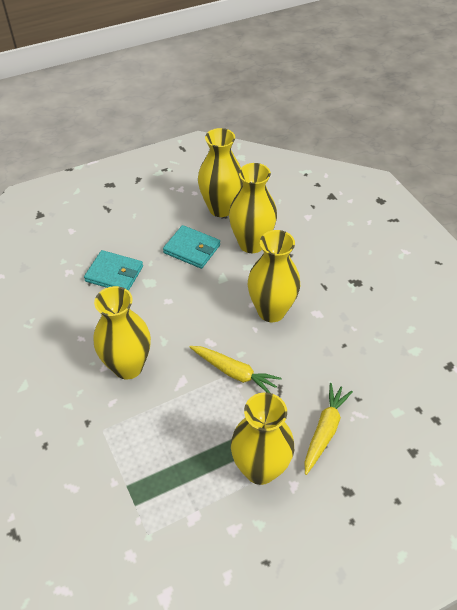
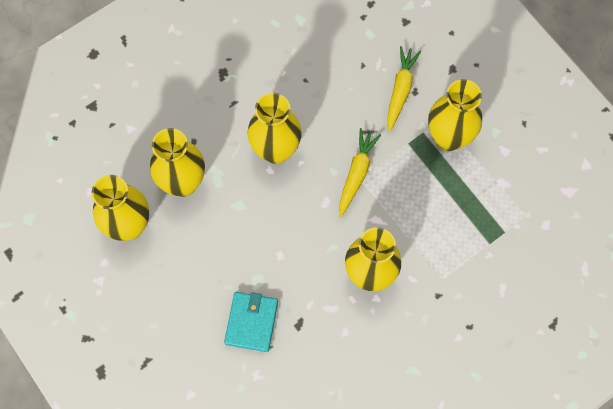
camera: 100 degrees left, 20 degrees up
turquoise wallet [163,225,220,269] -> none
yellow carrot [305,383,353,475] -> yellow carrot turned 90 degrees clockwise [387,46,421,132]

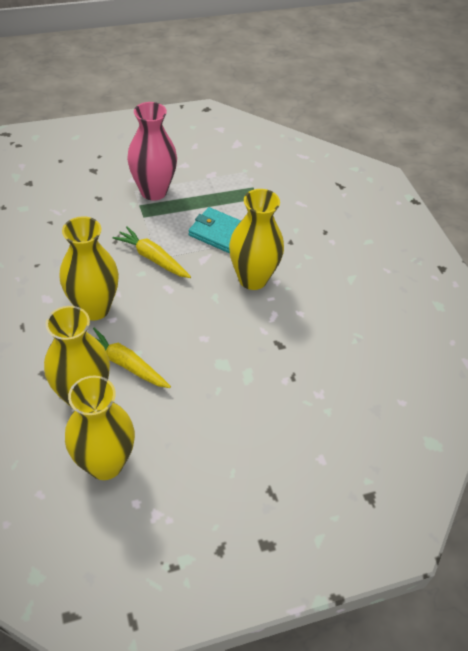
camera: 75 degrees left, 20 degrees down
turquoise wallet [224,292,278,352] -> turquoise wallet moved to [188,207,241,253]
yellow carrot [387,46,421,132] -> yellow carrot moved to [93,328,171,388]
yellow vase [428,79,482,151] -> pink vase [127,102,177,201]

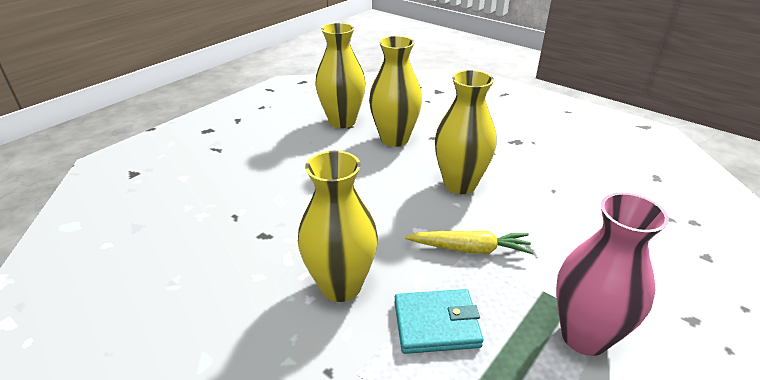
camera: 150 degrees right, 15 degrees down
yellow carrot [93,328,171,388] -> none

